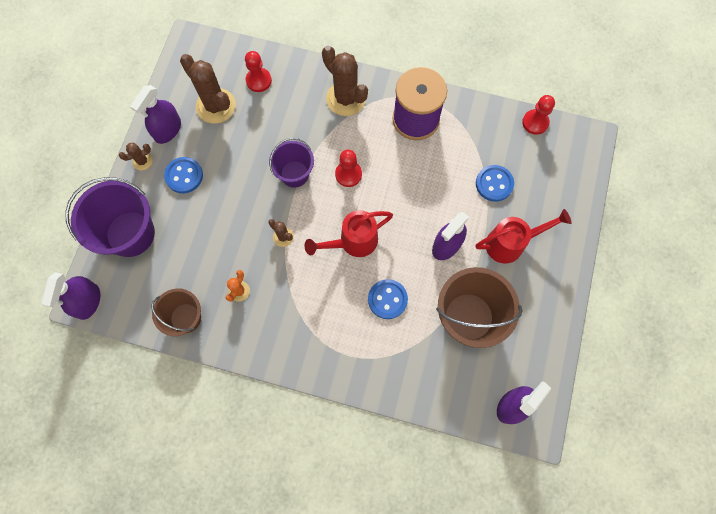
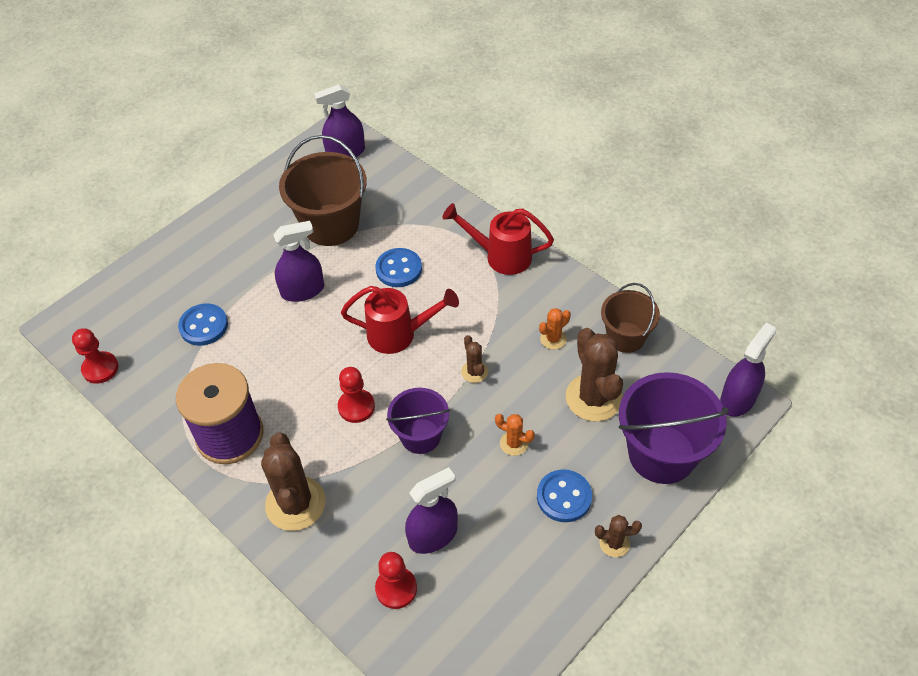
camera: 150 degrees left, 20 degrees down
purple spray bottle [130,85,181,144] -> purple spray bottle moved to [405,467,458,554]
brown cactus [180,54,236,124] -> brown cactus moved to [566,328,623,422]
red watering can [475,209,571,264] -> red watering can moved to [442,203,554,275]
none -> orange cactus [495,414,535,456]

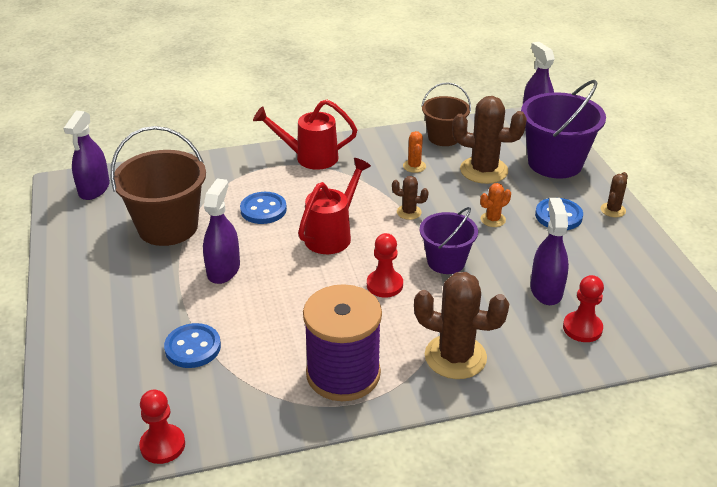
camera: 60 degrees left, 15 degrees down
red watering can [442,203,554,275] -> red watering can turned 45 degrees clockwise [253,99,357,170]

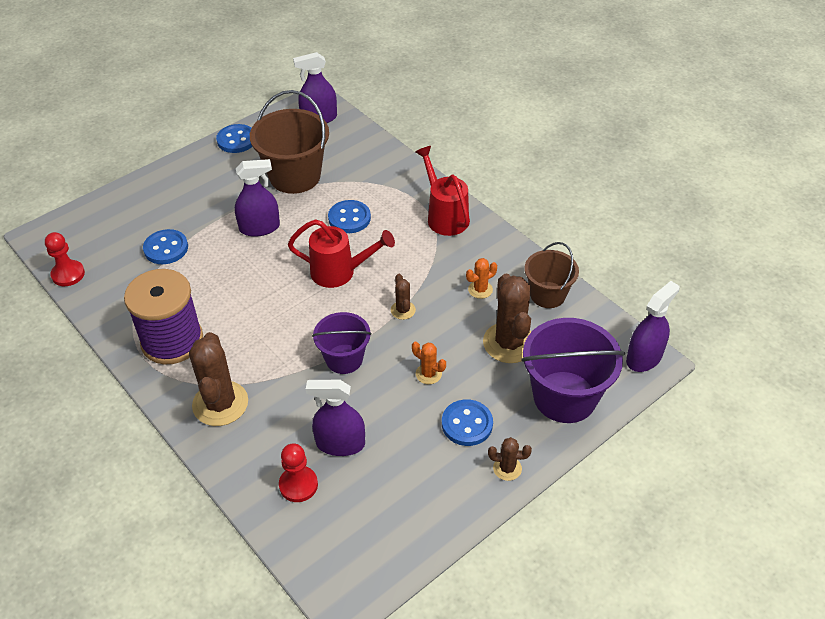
camera: 65 degrees right, 10 degrees up
red pawn [367,233,403,297] -> none
purple spray bottle [530,198,569,305] -> purple spray bottle turned 150 degrees counterclockwise [306,380,365,456]
none -> blue button [216,124,252,153]

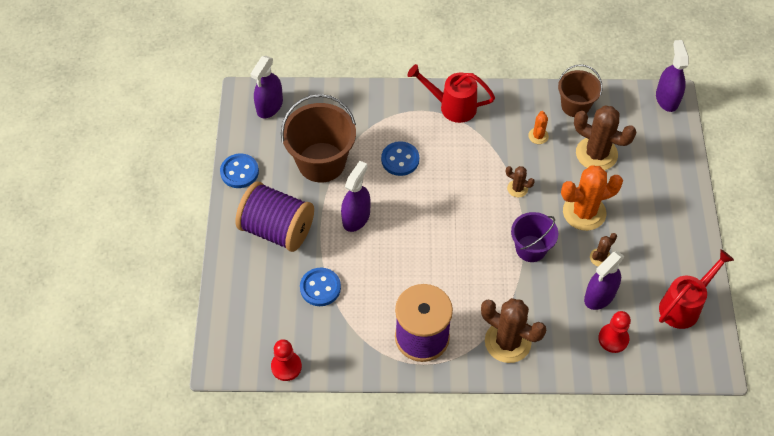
camera: 50 degrees left, 10 degrees up
red watering can [288,219,395,288] -> red watering can moved to [659,249,734,329]
orange cactus [412,342,446,384] -> orange cactus [561,165,623,231], size x2.05
blue button [442,399,493,446] -> none
brown cactus [488,437,532,481] -> brown cactus moved to [590,233,617,267]
purple bucket [521,318,625,423] -> none
none -> purple spool [235,181,314,252]

